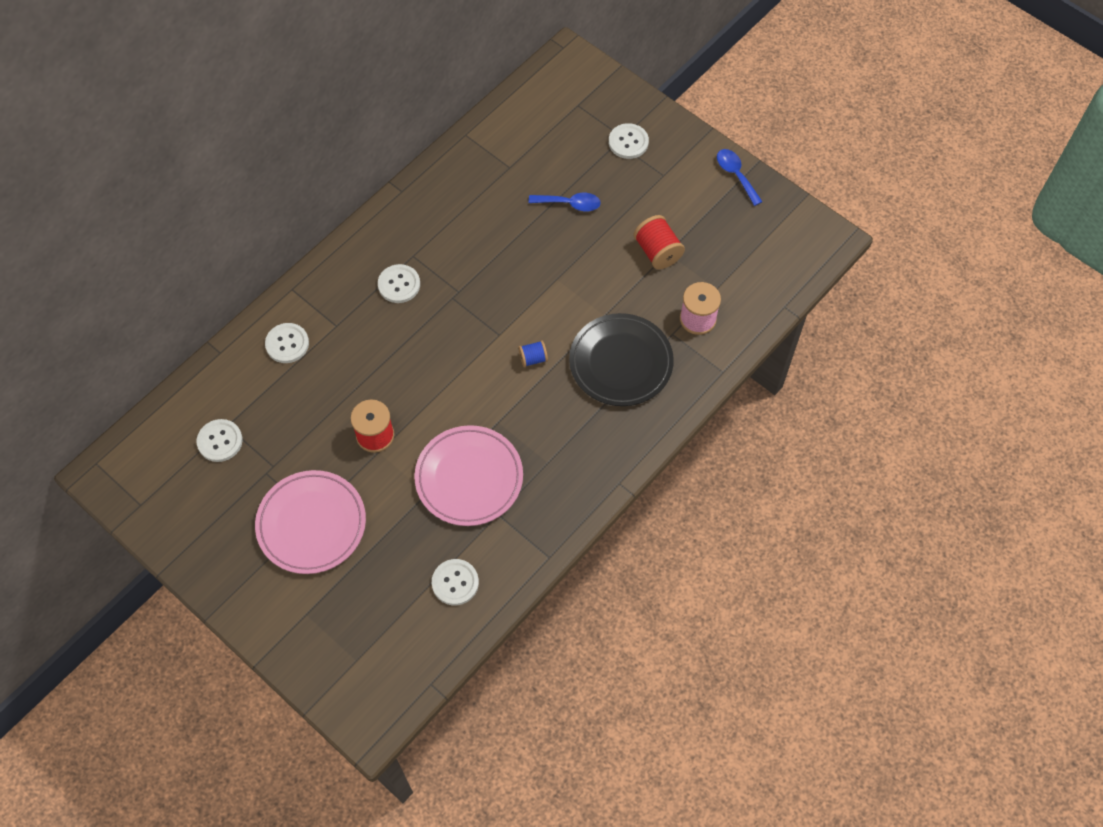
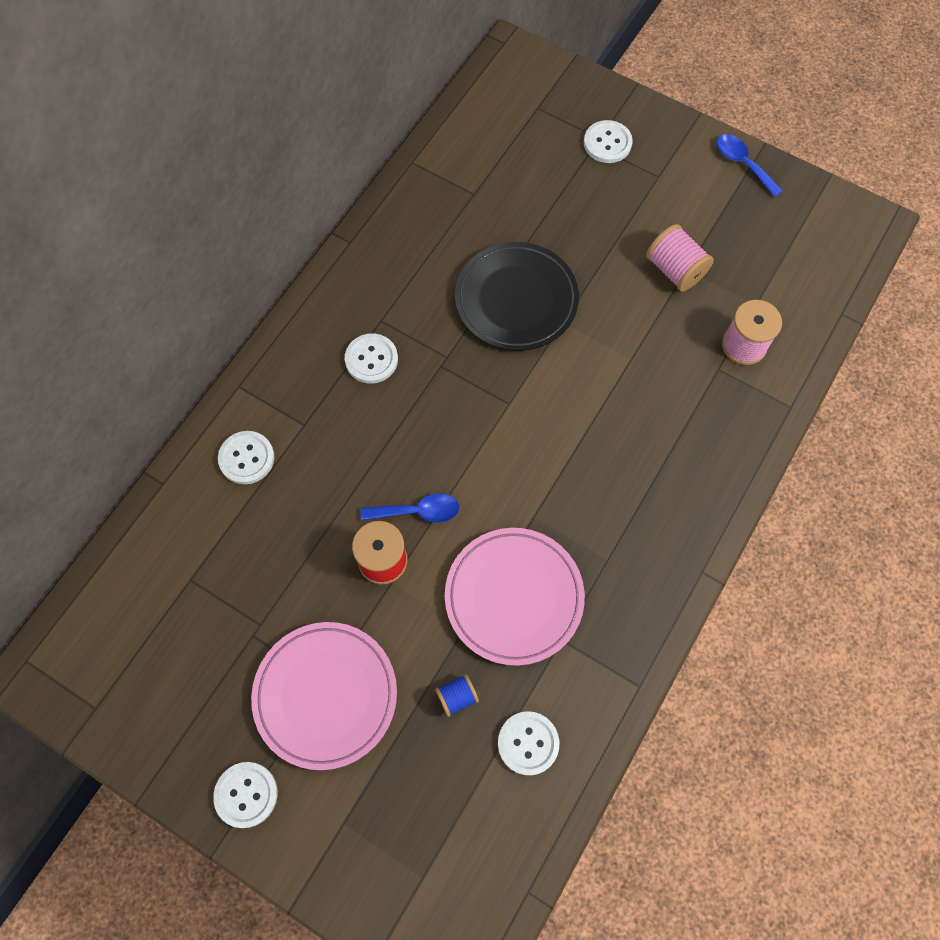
camera: 10 degrees left, 5 degrees up
white button [197,419,243,462] -> white button moved to [213,762,278,828]
blue spool [518,341,548,367] -> blue spool moved to [435,674,479,717]
blue spoon [528,193,601,211] -> blue spoon moved to [361,493,459,523]
black plate [569,313,674,406] -> black plate moved to [455,242,579,351]
red spool [633,215,685,270] -> pink spool [646,224,714,292]

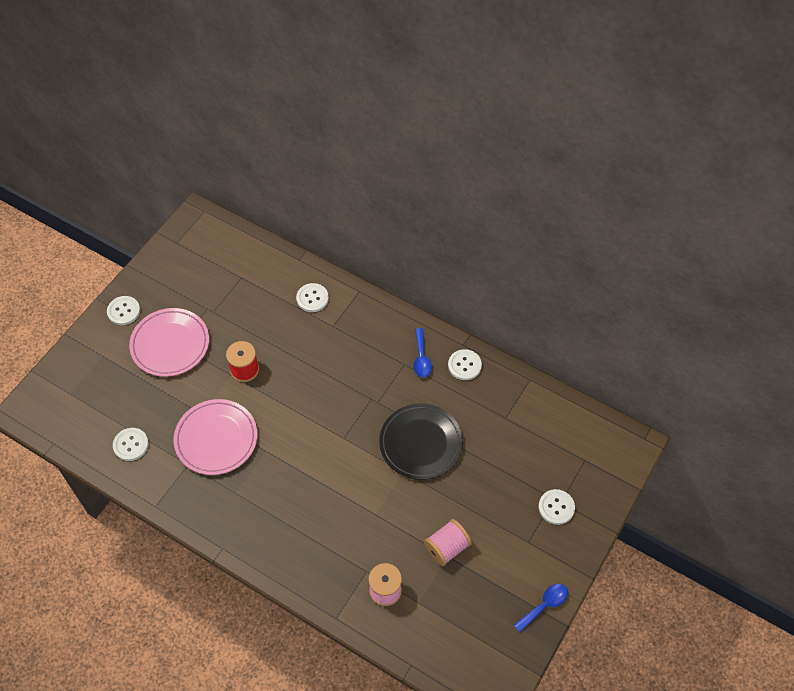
camera: 90 degrees right, 10 degrees down
white button [345,333,398,384] -> white button moved to [448,349,482,380]
blue spoon [361,493,459,523] -> blue spoon moved to [413,328,432,378]
blue spool [435,674,479,717] -> none

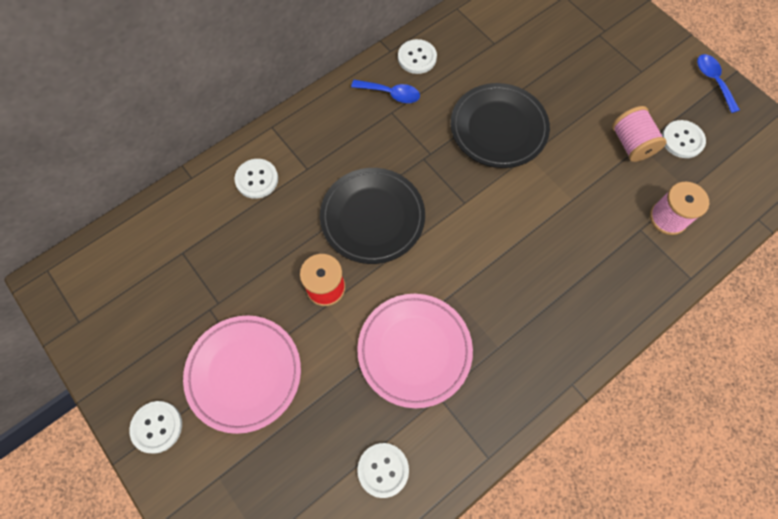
camera: 70 degrees left, 10 degrees up
white button [539,489,575,525] -> white button moved to [662,120,706,158]
none -> black plate [320,168,425,264]

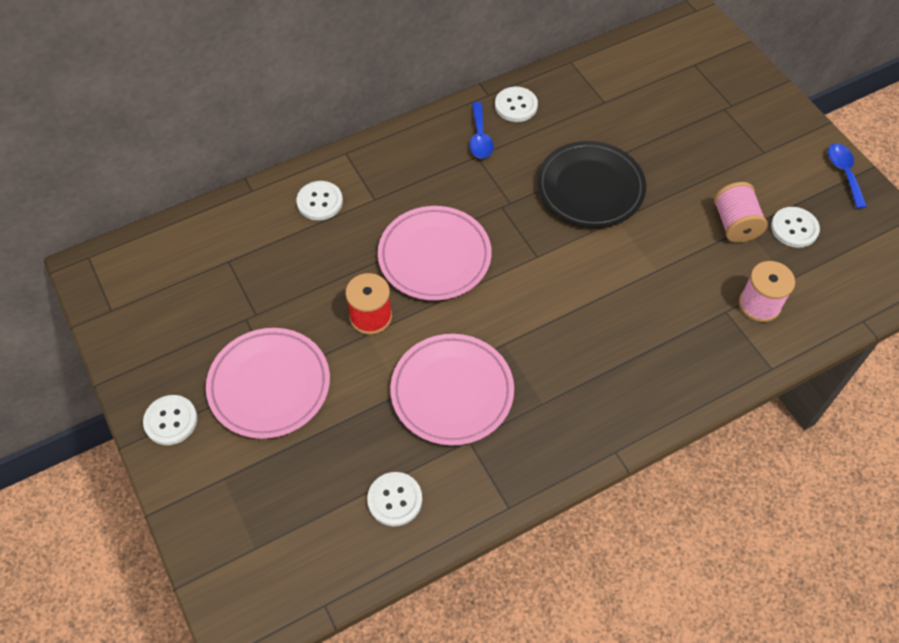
camera: 10 degrees right, 10 degrees down
black plate [320,168,425,264] -> pink plate [378,206,492,300]
blue spoon [351,80,420,103] -> blue spoon turned 60 degrees clockwise [470,102,494,159]

